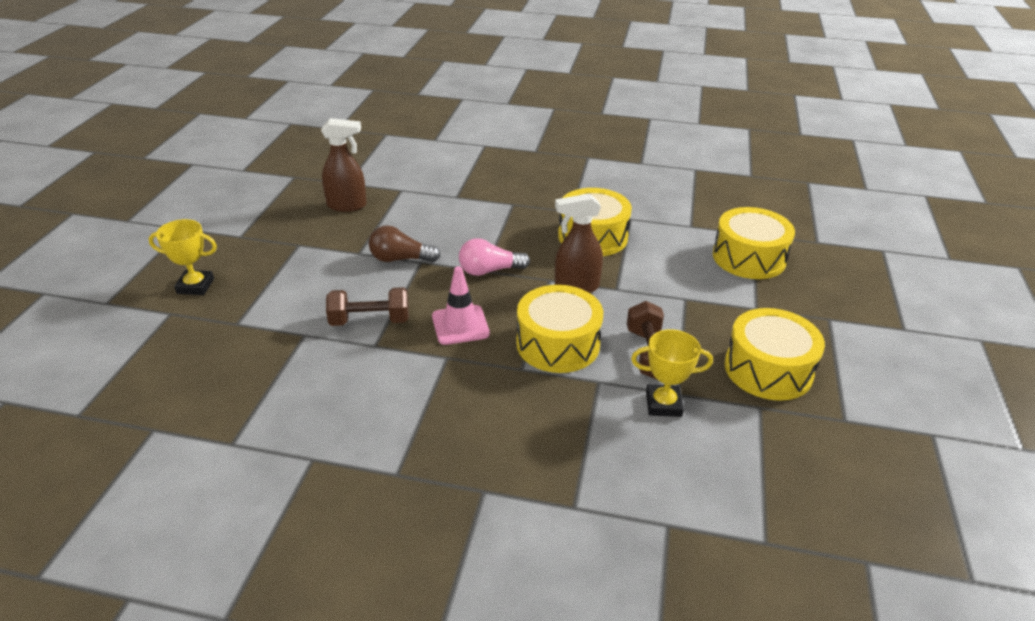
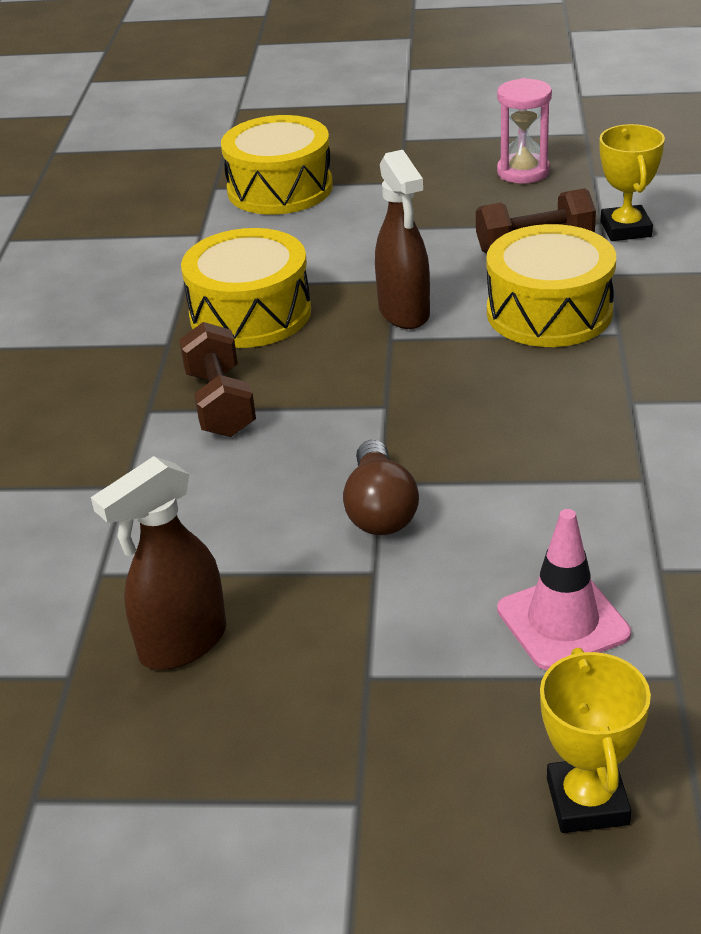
camera: 95 degrees left, 0 degrees up
brown spray bottle [321,118,367,212] -> brown spray bottle turned 120 degrees counterclockwise [91,456,227,670]
brown dumbbell [326,287,409,326] -> brown dumbbell moved to [179,322,256,437]
pink traffic cone [432,266,490,345] -> pink traffic cone moved to [497,509,631,670]
pink light bulb [459,238,530,276] -> none
yellow drum [724,308,825,401] -> pink hourglass [497,78,552,184]

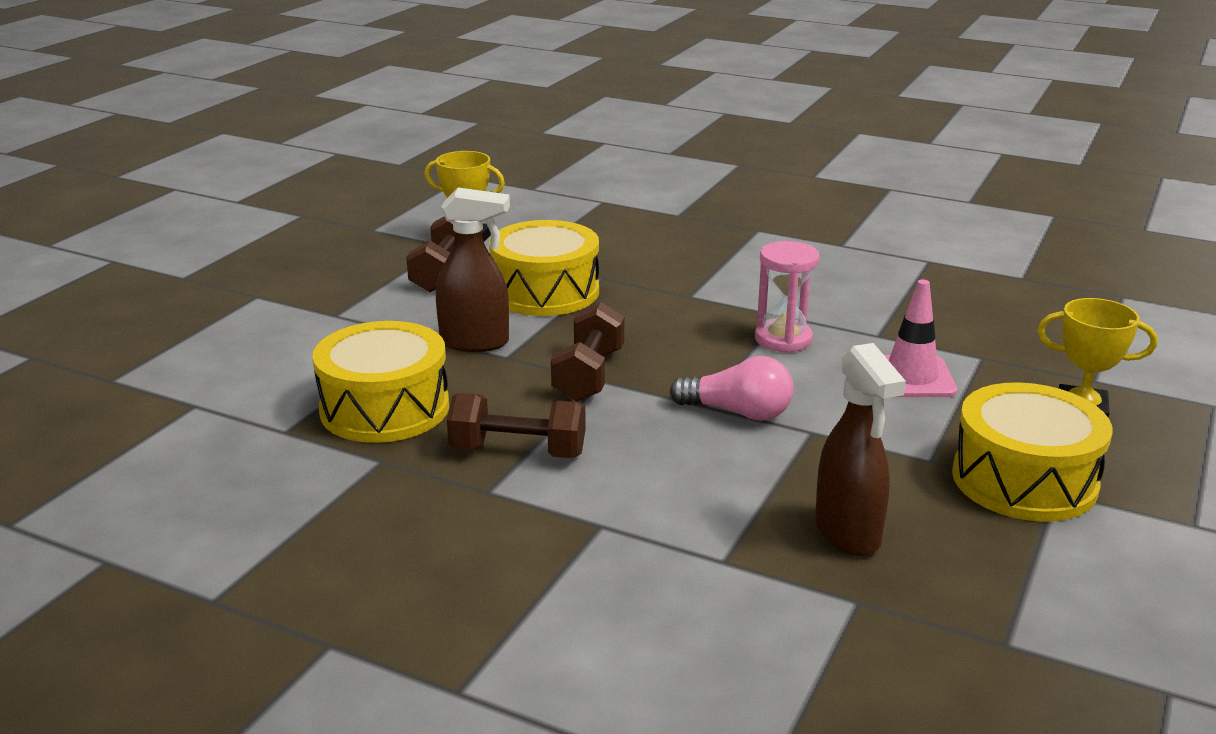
camera: 70 degrees left, 10 degrees down
yellow drum [221,115,333,214] -> yellow drum moved to [952,382,1112,522]
brown light bulb [343,440,419,535] -> pink light bulb [670,356,794,421]
pink hourglass [497,78,552,184] -> pink hourglass moved to [755,241,820,353]
none -> brown dumbbell [551,302,624,402]

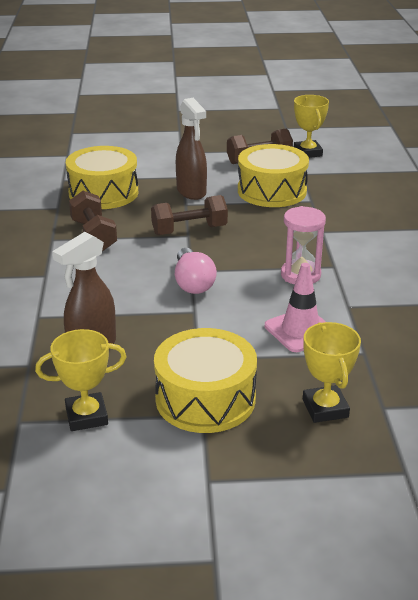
camera: 60 degrees right, 5 degrees up
none -> yellow trophy [35,329,126,431]

